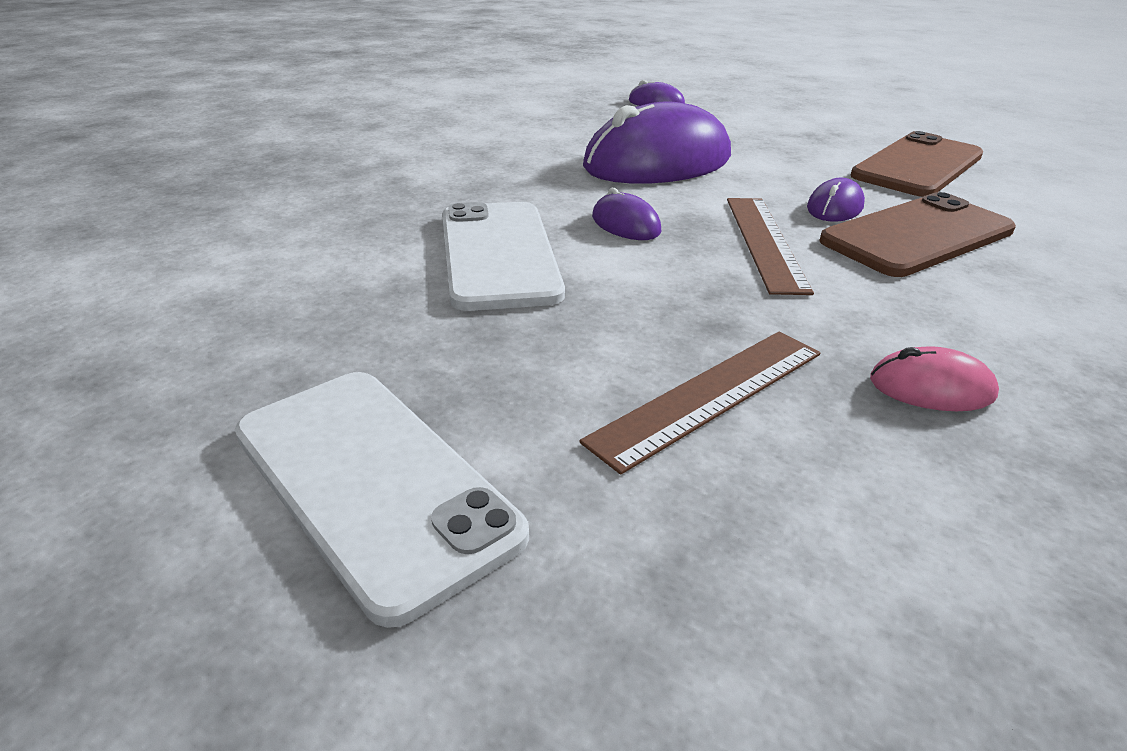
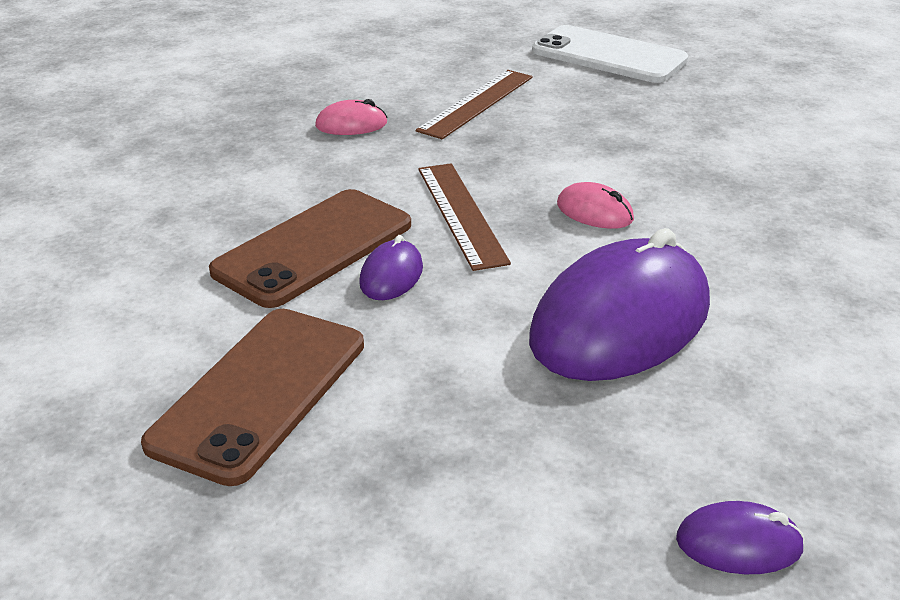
camera: 165 degrees right, 0 degrees up
white phone [442,202,565,311] -> none
purple mouse [592,188,662,240] -> pink mouse [557,182,634,229]

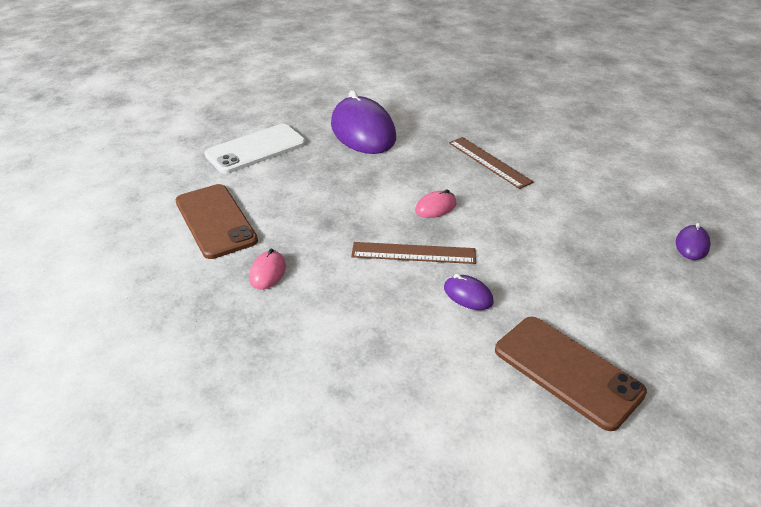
camera: 70 degrees left, 5 degrees up
brown phone [209,189,411,308] -> brown phone moved to [175,184,258,259]
brown ruler [416,70,533,139] -> brown ruler moved to [449,137,534,189]
purple mouse [529,228,710,381] -> purple mouse moved to [331,90,396,154]

